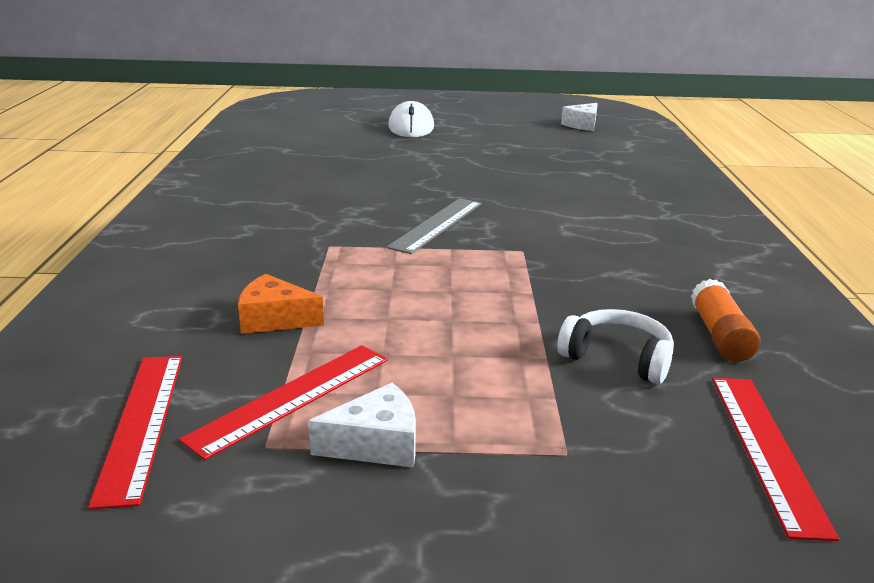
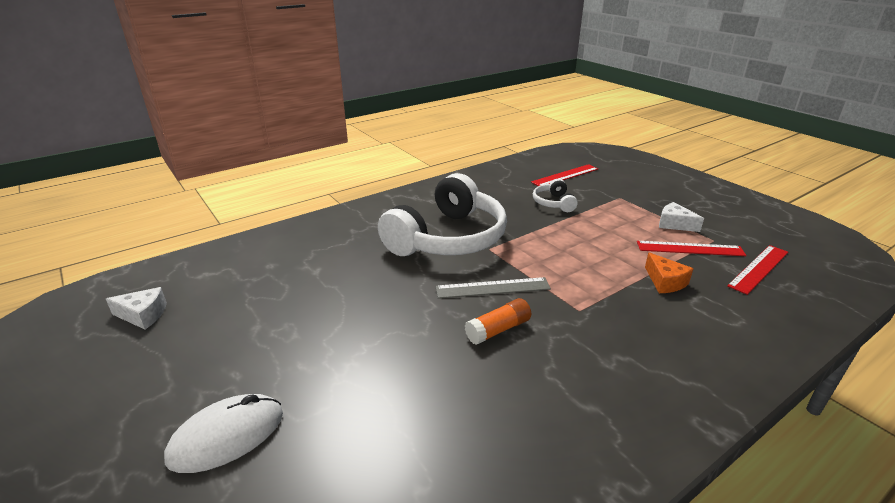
camera: 125 degrees left, 5 degrees up
orange glue stick [691,279,760,362] -> orange glue stick moved to [465,298,531,345]
none -> white headphones [378,173,507,256]

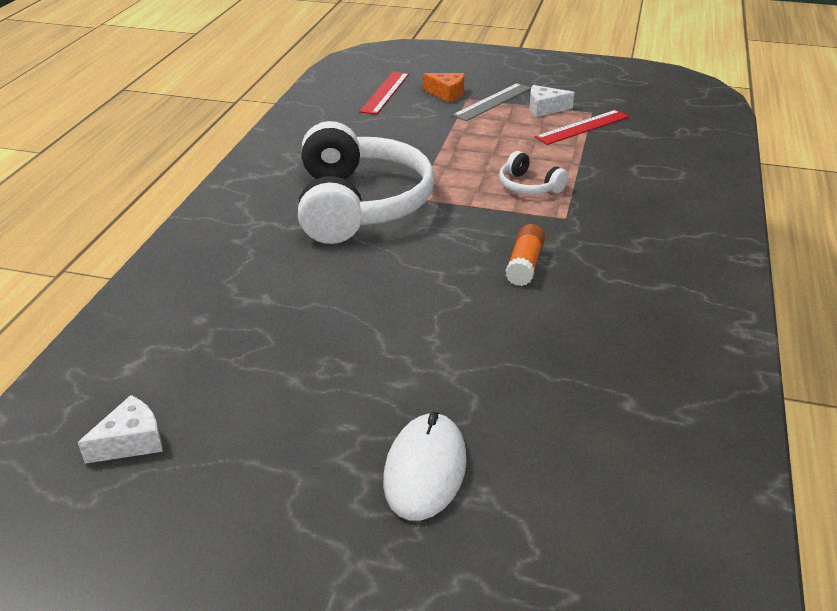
camera: 40 degrees left, 5 degrees up
grey ruler [436,277,551,299] -> grey ruler moved to [452,83,531,121]
white headphones [533,179,578,212] -> white headphones moved to [499,151,568,195]
orange cheese [645,252,694,293] -> orange cheese moved to [423,73,465,103]
red ruler [727,245,788,295] -> none

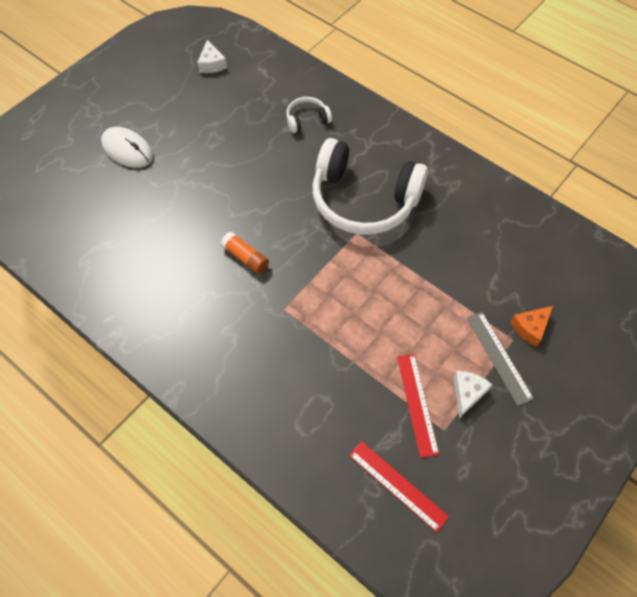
camera: 115 degrees right, 25 degrees up
red ruler [359,72,409,115] -> red ruler moved to [349,441,449,532]
white headphones [499,151,568,195] -> white headphones moved to [286,97,332,133]

